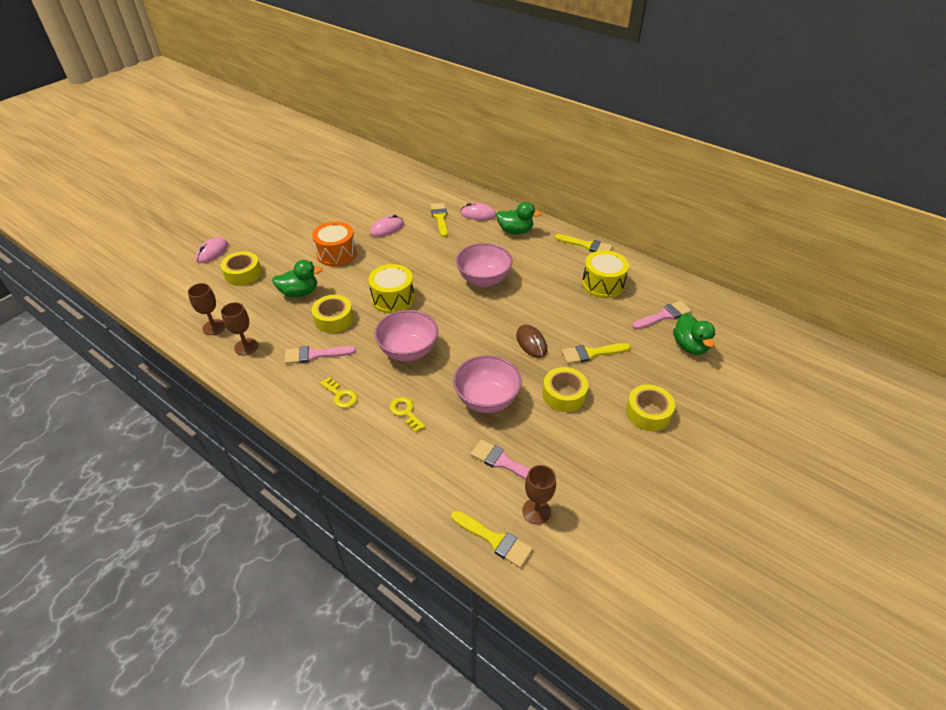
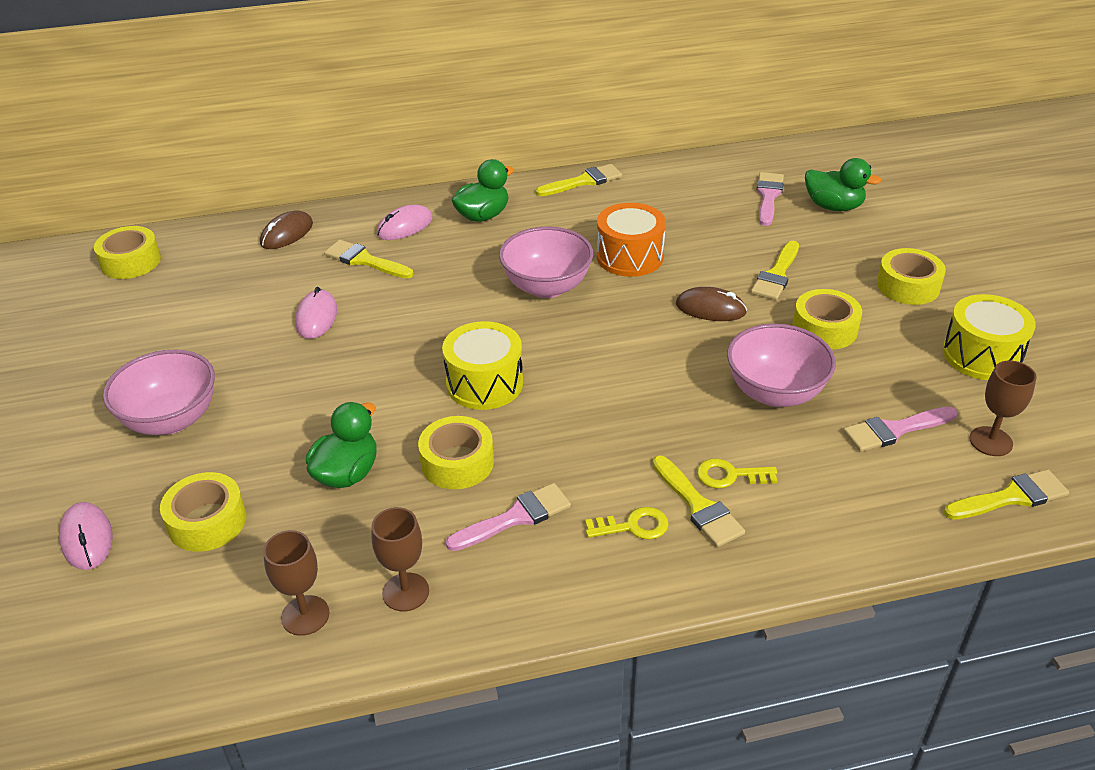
camera: 50 degrees left, 5 degrees down
pink brush [285,346,356,364] -> pink brush turned 150 degrees counterclockwise [445,483,571,551]
orange drum [312,222,357,267] -> orange drum moved to [597,203,666,277]
pink bowl [374,310,438,361] -> pink bowl moved to [103,350,215,435]
yellow drum [582,250,629,298] -> yellow drum moved to [942,294,1036,380]
none -> yellow tape [94,226,161,279]
none -> brown mouse [260,211,313,249]
none -> yellow brush [652,455,745,547]

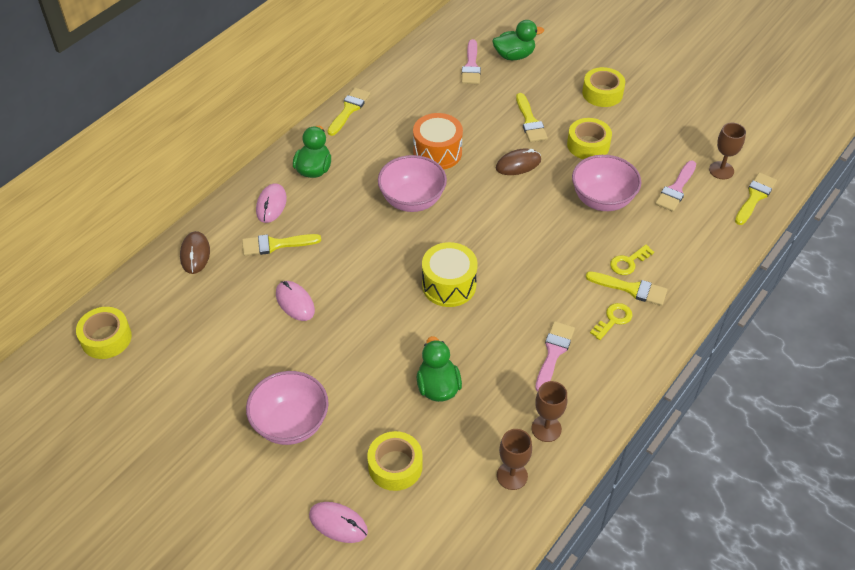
camera: 40 degrees left, 10 degrees up
yellow tape [418,416,494,489] -> none
pink brush [756,172,784,226] -> pink brush turned 150 degrees counterclockwise [462,39,481,84]
yellow drum [942,294,1036,380] -> none

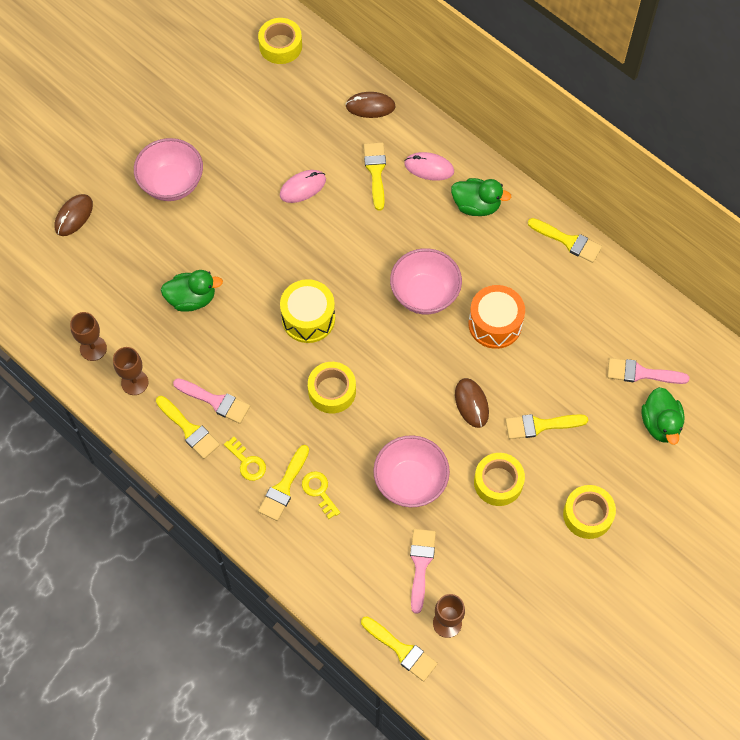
camera: 95 degrees right, 15 degrees up
pink mouse [309,502,368,543] -> brown mouse [55,194,93,236]
yellow tape [367,431,423,491] -> yellow tape moved to [308,362,356,413]
pink brush [655,161,696,212] -> pink brush turned 60 degrees clockwise [410,529,436,614]
none -> yellow brush [156,396,220,459]

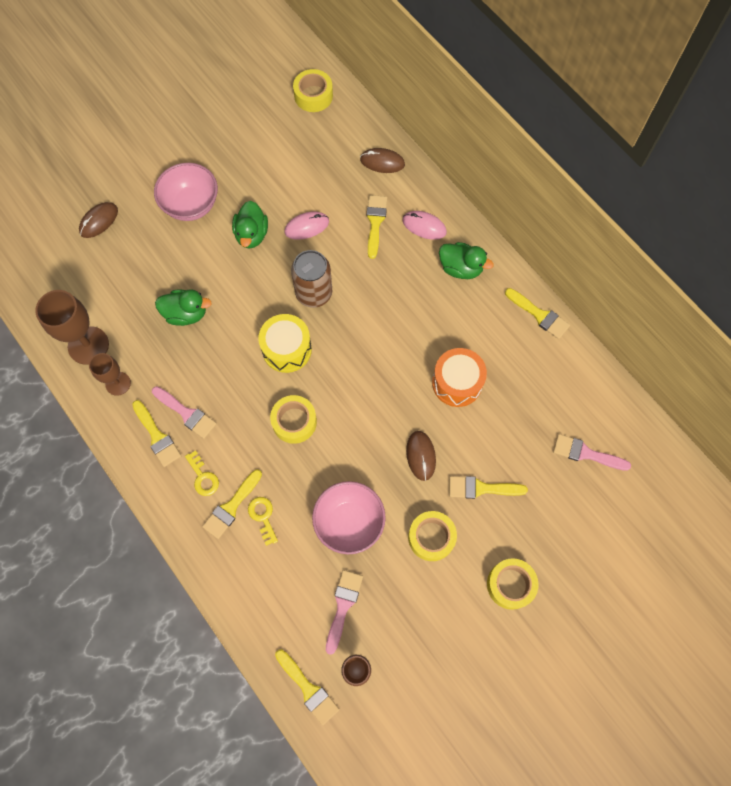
camera: 10 degrees right, 5 degrees up
brown goblet [70,312,107,361] -> brown goblet [35,290,109,365], size x1.65
pink bowl [390,248,462,314] -> none
green duck [641,387,684,445] -> green duck moved to [232,201,268,249]
none -> brown can [291,250,332,308]

